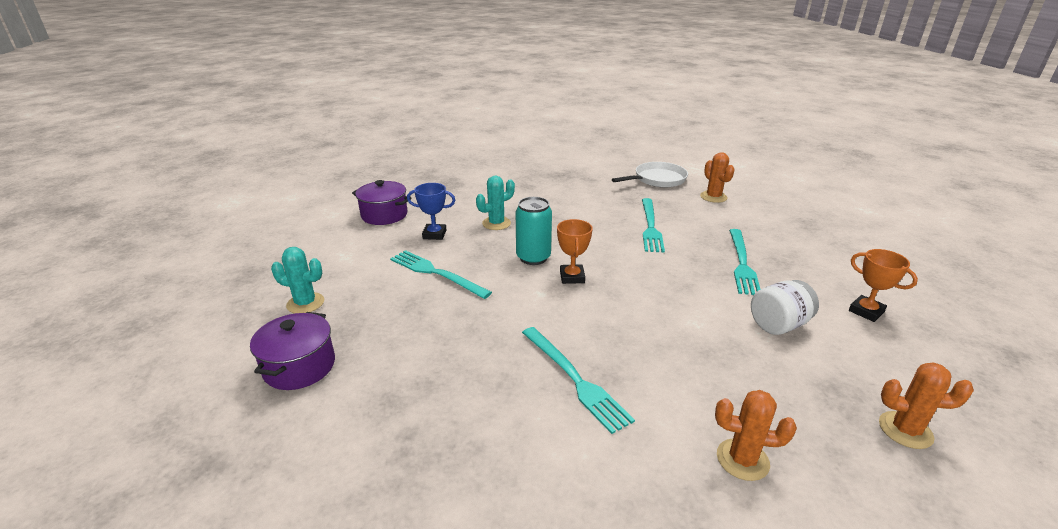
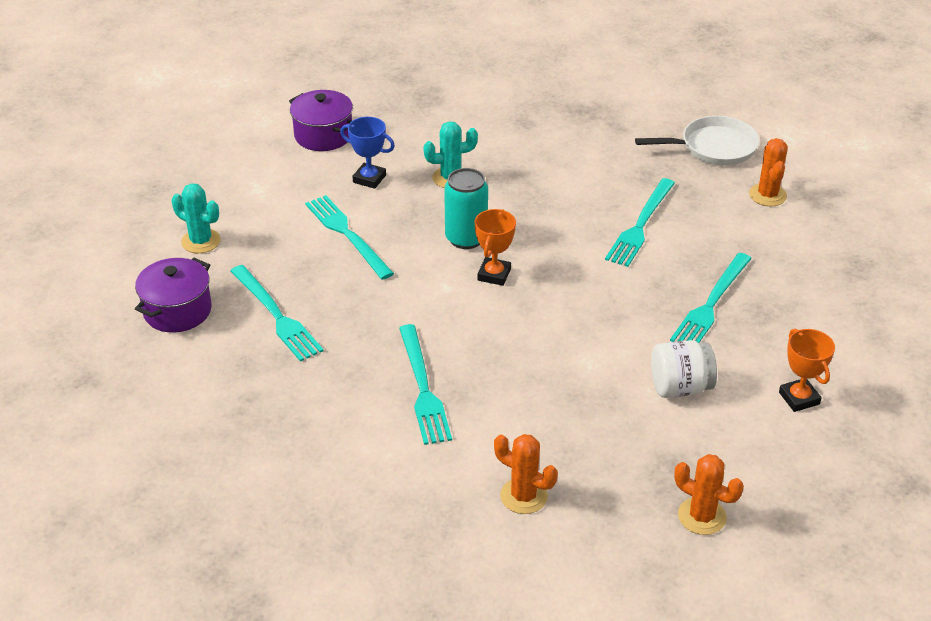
camera: 20 degrees right, 10 degrees up
none -> turquoise fork [230,265,324,362]

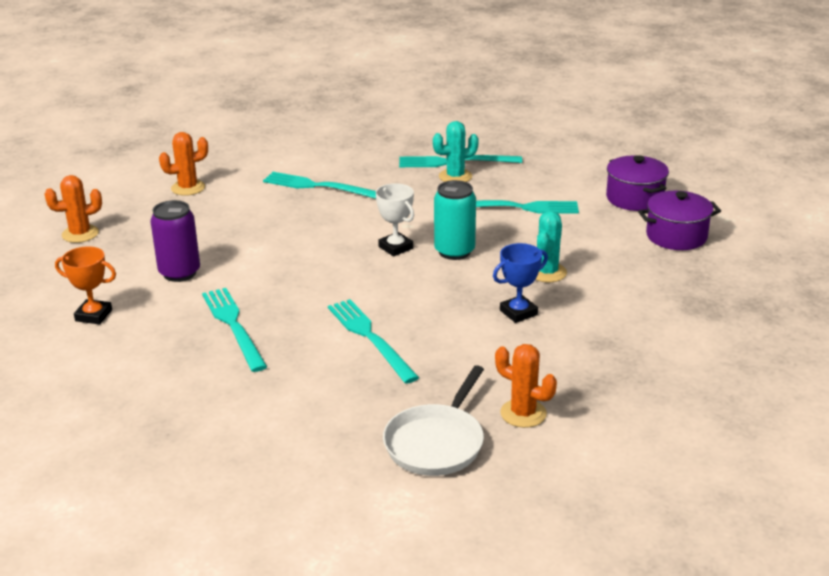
camera: 125 degrees right, 10 degrees down
purple pot [135,258,212,333] -> purple pot moved to [606,155,669,211]
turquoise cactus [172,183,221,253] -> turquoise cactus moved to [433,121,479,182]
blue trophy [340,117,395,189] -> blue trophy moved to [493,243,548,323]
orange trophy [475,209,516,286] -> white trophy [376,183,414,256]
white jar [651,340,717,398] -> purple can [150,200,200,282]
orange cactus [749,138,788,206] -> orange cactus moved to [495,344,557,428]

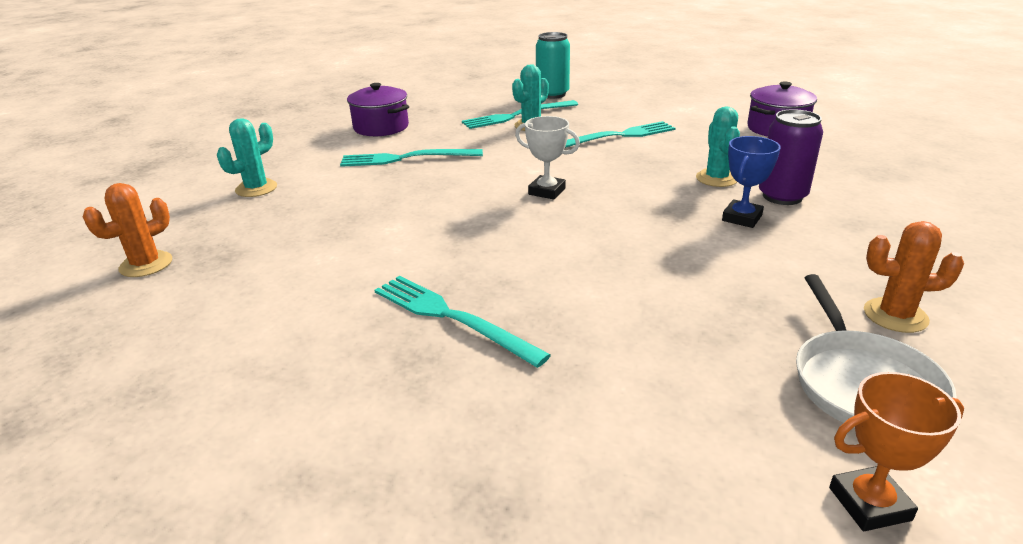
camera: 25 degrees left, 0 degrees up
orange trophy [55,246,116,324] -> orange trophy moved to [829,372,964,531]
purple can [150,200,200,282] -> purple can moved to [759,109,823,205]
orange cactus [159,132,208,196] -> turquoise cactus [217,118,277,197]
turquoise fork [328,299,419,384] -> none
turquoise can [434,180,476,260] -> turquoise can moved to [536,32,570,99]
purple pot [606,155,669,211] -> purple pot moved to [347,83,409,136]

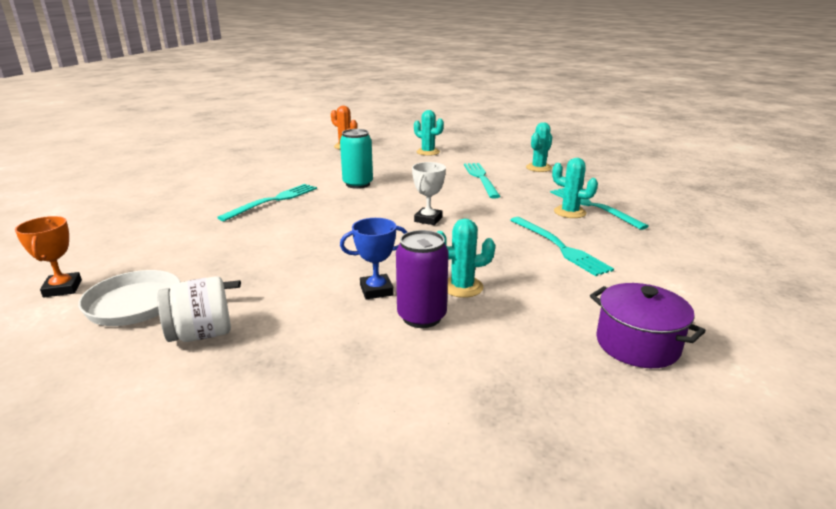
camera: 85 degrees right, 5 degrees down
purple pot [347,83,409,136] -> turquoise cactus [526,122,552,172]
turquoise can [536,32,570,99] -> turquoise can moved to [340,129,373,189]
blue trophy [722,136,781,228] -> blue trophy turned 45 degrees counterclockwise [340,218,407,299]
orange cactus [864,221,964,333] -> white jar [157,276,231,342]

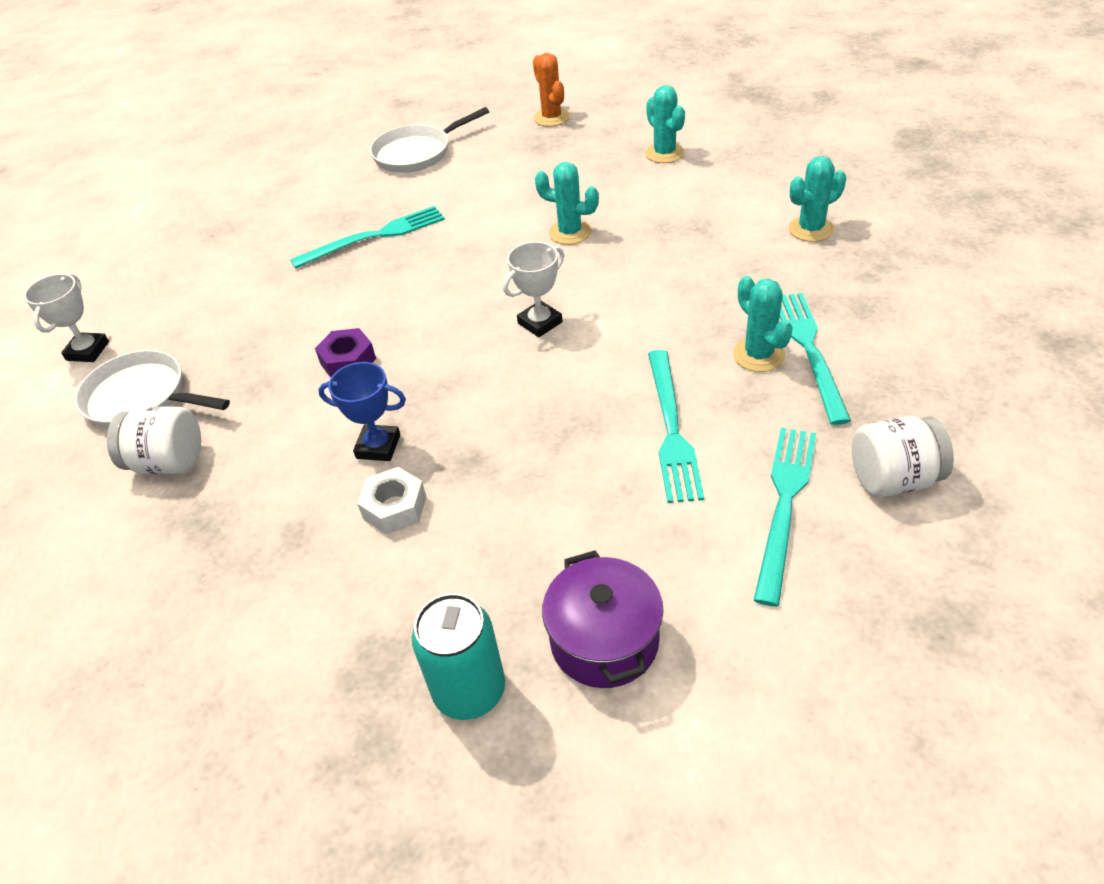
camera: 30 degrees right, 20 degrees up
orange trophy [15,216,82,297] -> white trophy [24,273,109,362]
turquoise can [340,129,373,189] -> turquoise can moved to [412,593,505,720]
purple can [396,230,449,328] -> white nut [357,467,426,535]
turquoise cactus [437,218,495,298] -> turquoise cactus moved to [535,162,599,245]
turquoise fork [464,163,501,199] -> turquoise fork moved to [754,428,816,607]
none -> purple nut [315,328,376,378]
none -> white pan [370,107,489,173]
none -> white jar [852,416,954,497]

